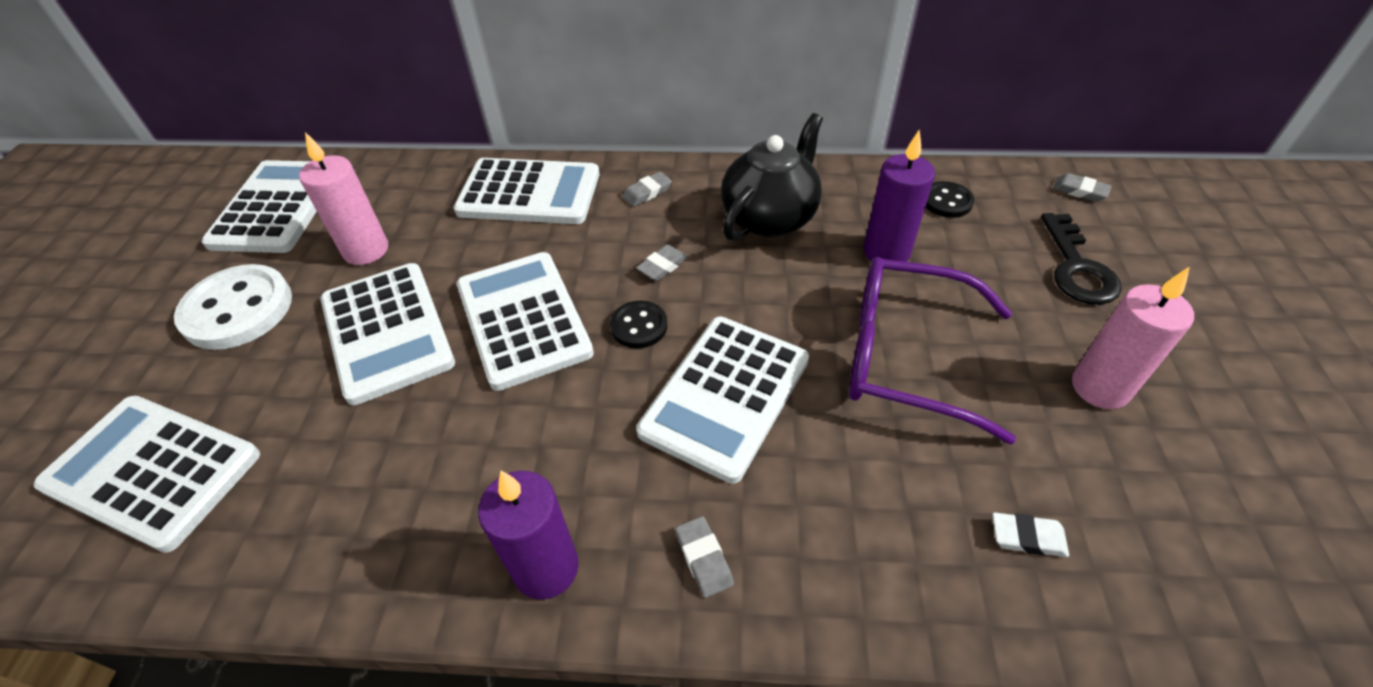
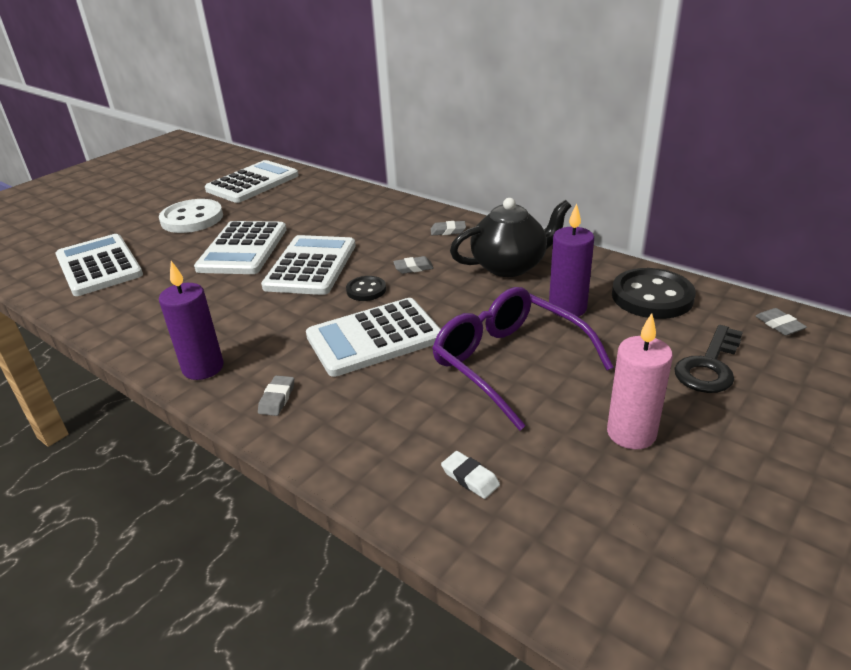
camera: 35 degrees right, 15 degrees down
pink candle [299,132,388,265] -> none
white calculator [453,158,600,224] -> none
black button [926,181,974,218] -> black button [612,268,696,319], size x1.88

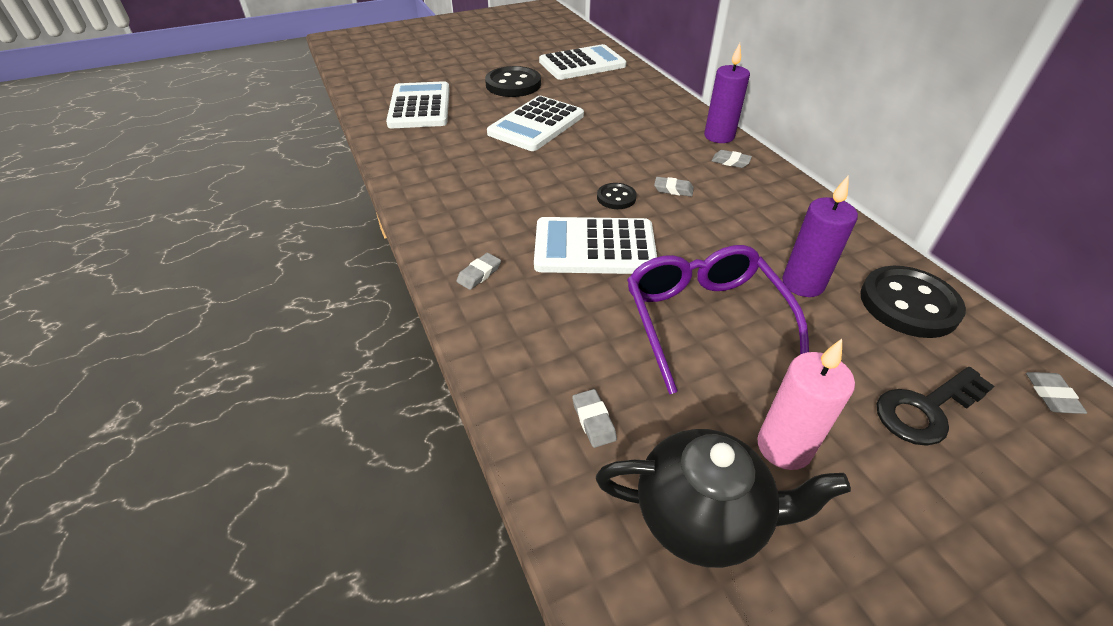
camera: 25 degrees right, 10 degrees up
white button [159,199,223,233] -> black button [485,66,541,97]
purple candle [159,261,224,380] -> purple candle moved to [704,43,750,143]
white calculator [261,235,356,295] -> none
white eraser [441,451,500,499] -> grey eraser [572,389,617,448]
black teapot [450,198,571,277] -> black teapot moved to [596,429,851,568]

